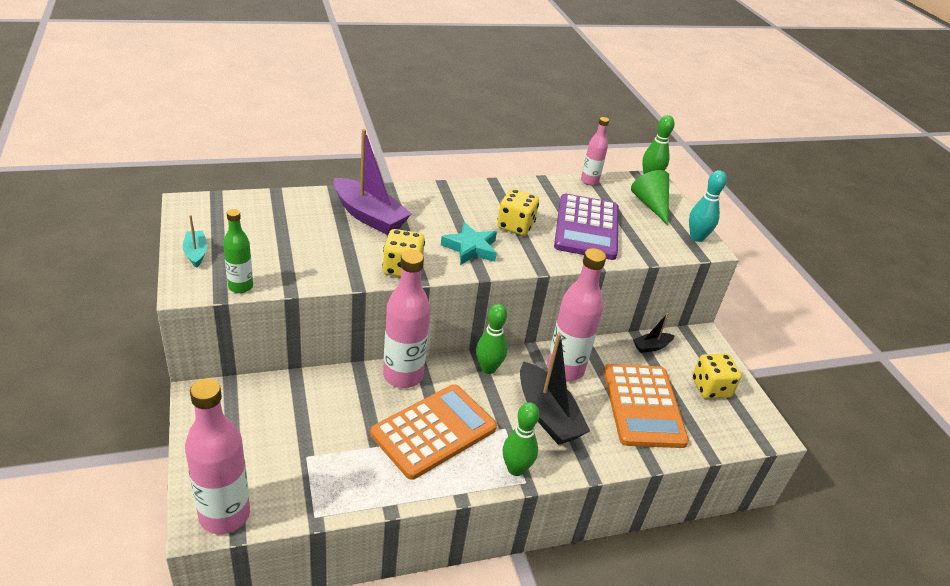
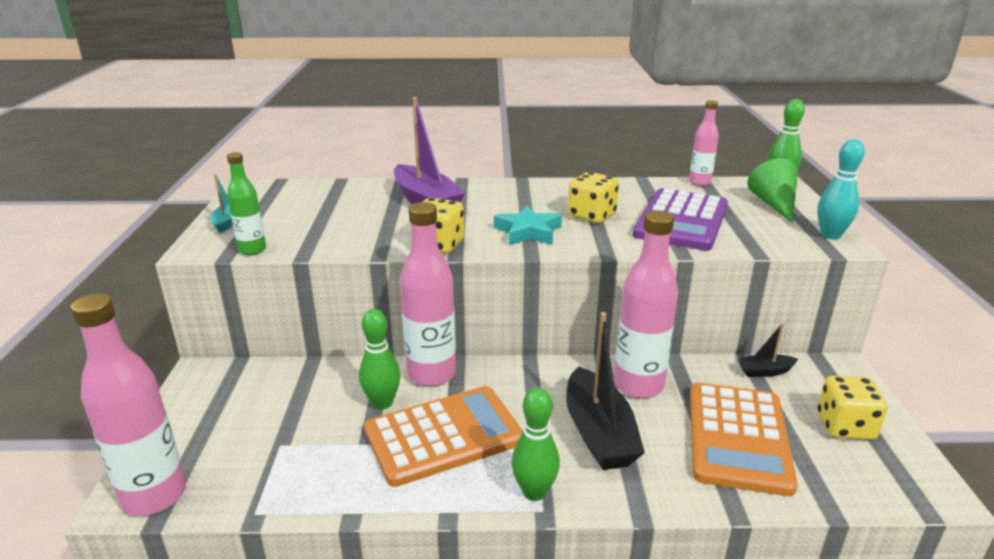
camera: 20 degrees right, 10 degrees down
green bowling pin [476,304,507,374] -> green bowling pin moved to [359,309,401,410]

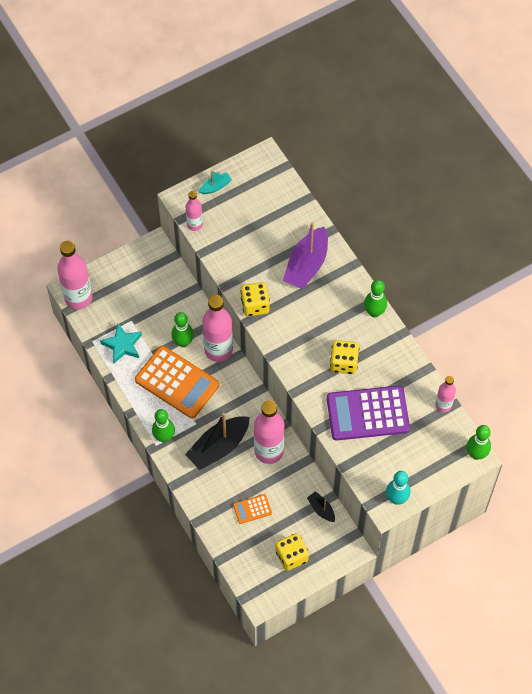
camera: 60 degrees right, 35 degrees up
green bottle [227,152,266,255] -> pink bottle [186,191,203,231]
turquoise star [494,205,562,245] -> turquoise star moved to [100,324,142,363]
orange calculator [690,383,798,496] -> orange calculator [233,494,272,524], size x0.46
green cone [747,159,798,223] -> none
none -> green bowling pin [364,280,387,317]

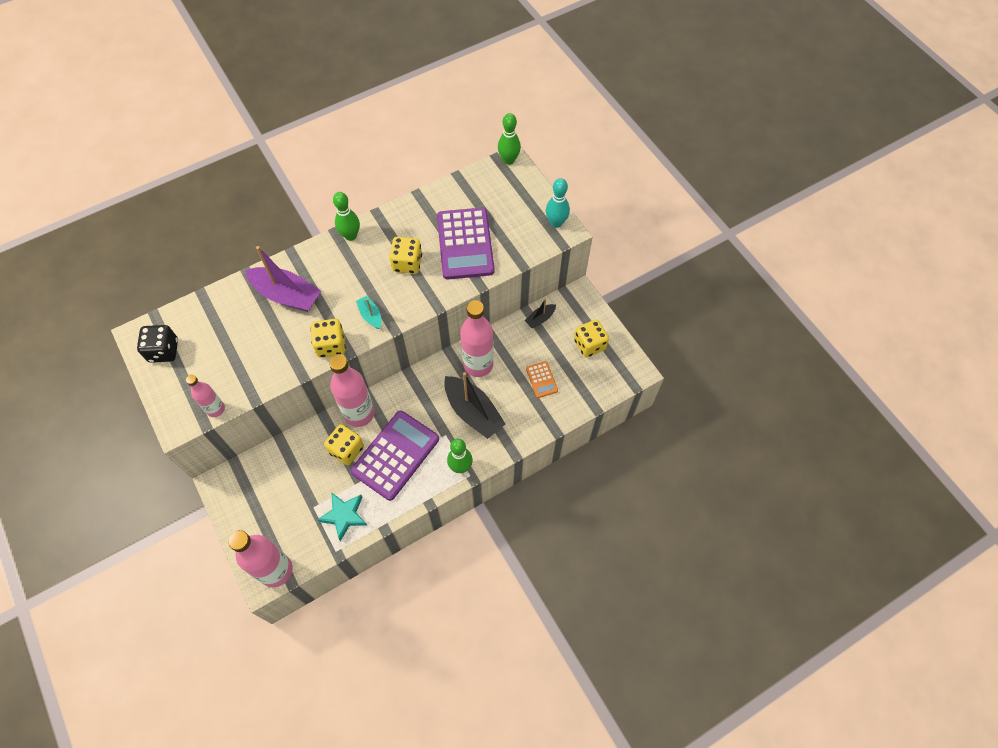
camera: 90 degrees left, 0 degrees up
orange calculator [135,346,219,419] -> purple calculator [350,411,439,501]
green bowling pin [171,312,194,347] -> yellow dice [324,424,364,465]
turquoise boat [199,170,232,194] -> turquoise boat moved to [356,296,382,329]
pink bottle [435,376,456,412] -> none
none -> black dice [137,325,178,363]

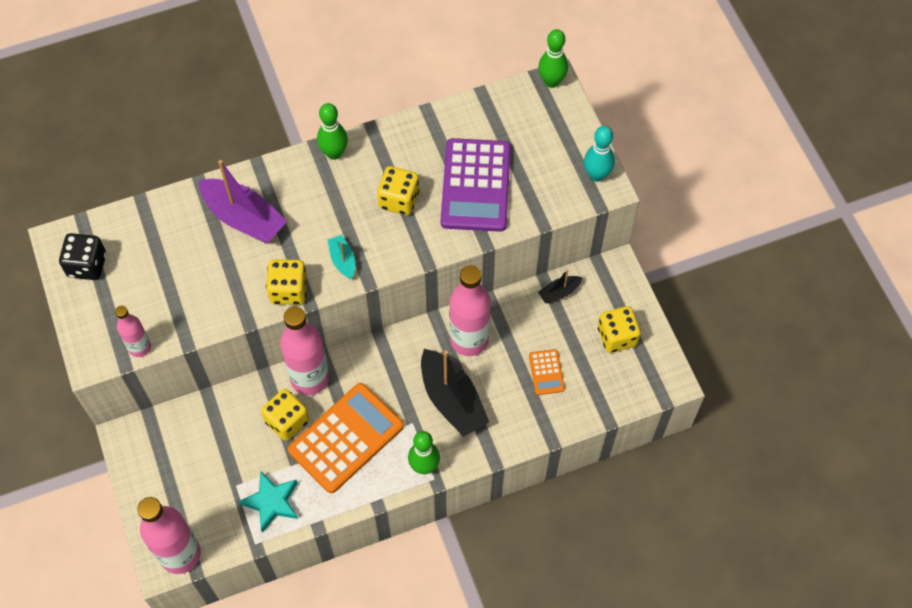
camera: 10 degrees right, 0 degrees up
purple calculator [350,411,439,501] -> orange calculator [288,383,404,493]

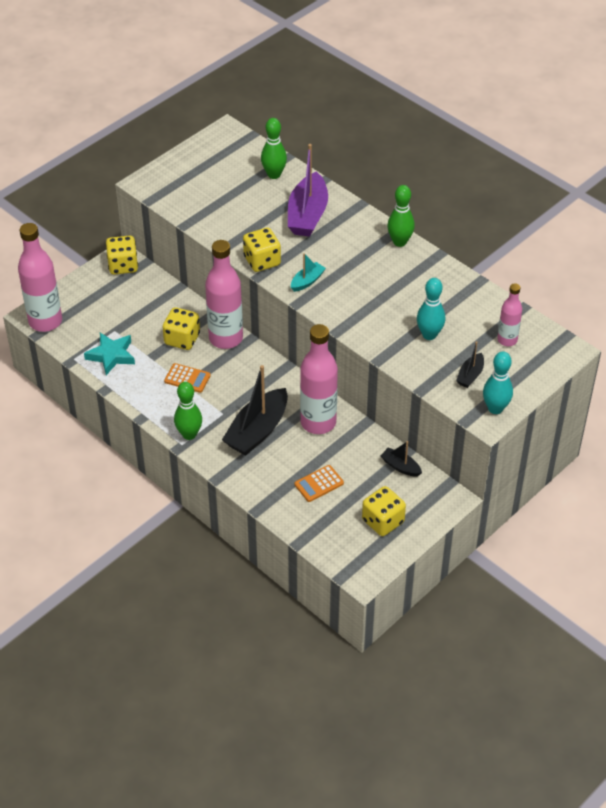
camera: 65 degrees right, 15 degrees down
black dice [59,233,106,280] -> none
pink bottle [115,306,151,357] -> pink bottle moved to [497,283,522,346]
orange calculator [288,383,404,493] -> orange calculator [164,363,211,393], size x0.46
yellow dice [377,166,419,215] -> yellow dice moved to [106,236,138,275]
purple calculator [441,138,511,232] -> turquoise bowling pin [417,278,445,340]
green bowling pin [538,29,568,88] -> green bowling pin moved to [261,118,287,179]
none -> black boat [456,341,484,388]

